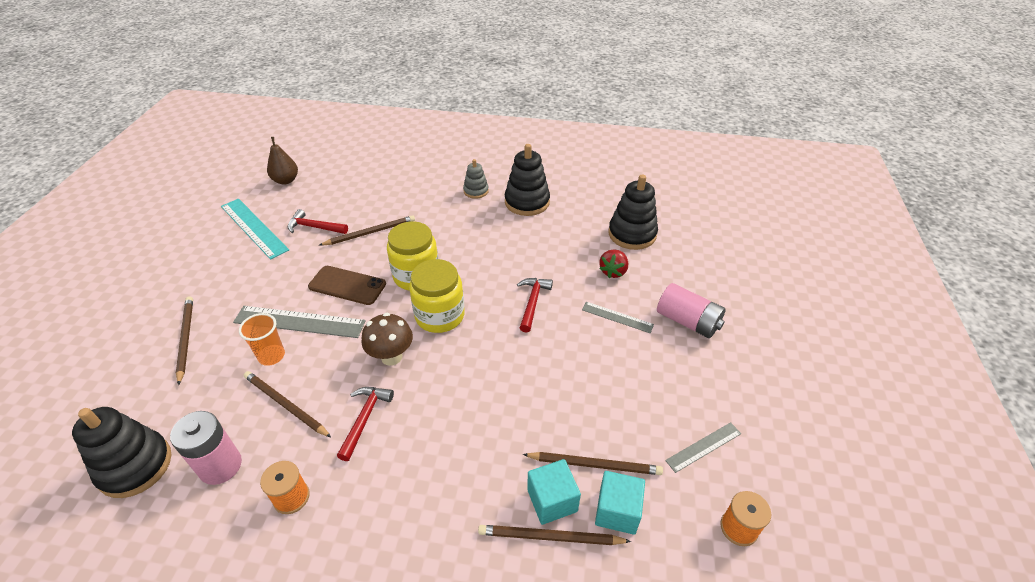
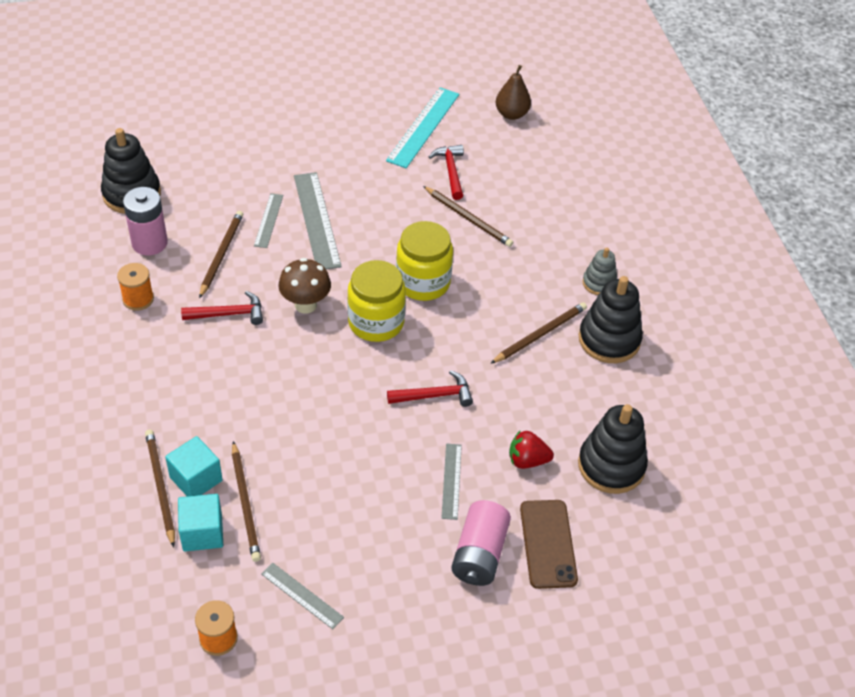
camera: 65 degrees right, 5 degrees up
brown pencil [176,296,193,385] -> brown pencil moved to [490,302,587,364]
orange cup [239,313,285,366] -> grey ruler [254,193,283,248]
brown phone [308,266,386,305] -> brown phone moved to [520,500,578,589]

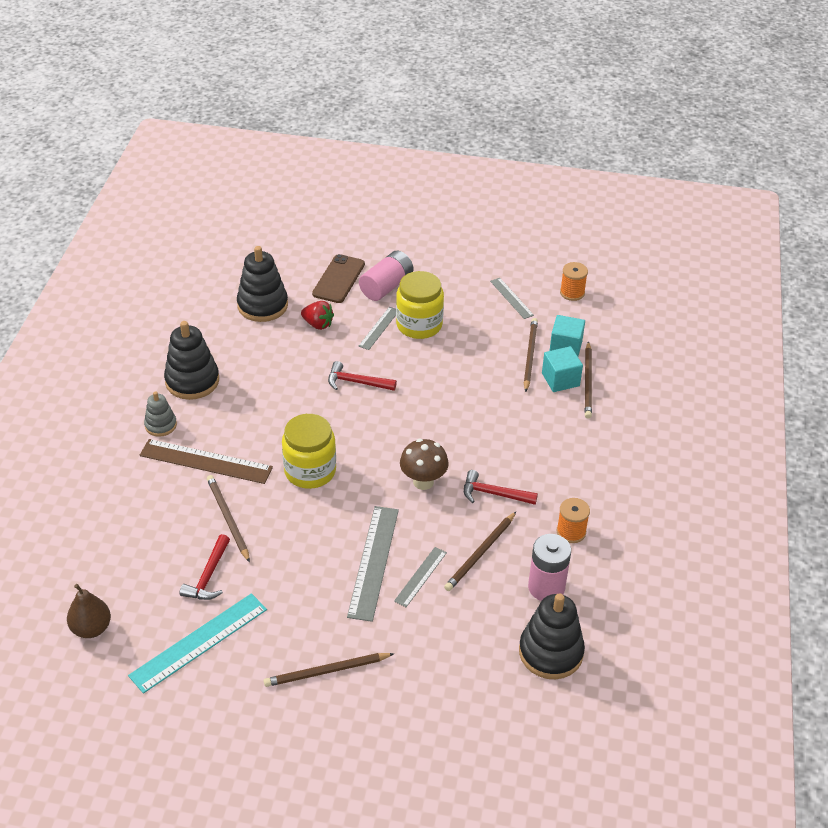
camera: 155 degrees left, 5 degrees down
yellow jar [347,260,406,342] -> yellow jar moved to [396,271,444,339]
brown pencil [490,302,587,364] -> brown pencil moved to [264,653,394,687]
none -> brown ruler [140,439,273,484]

